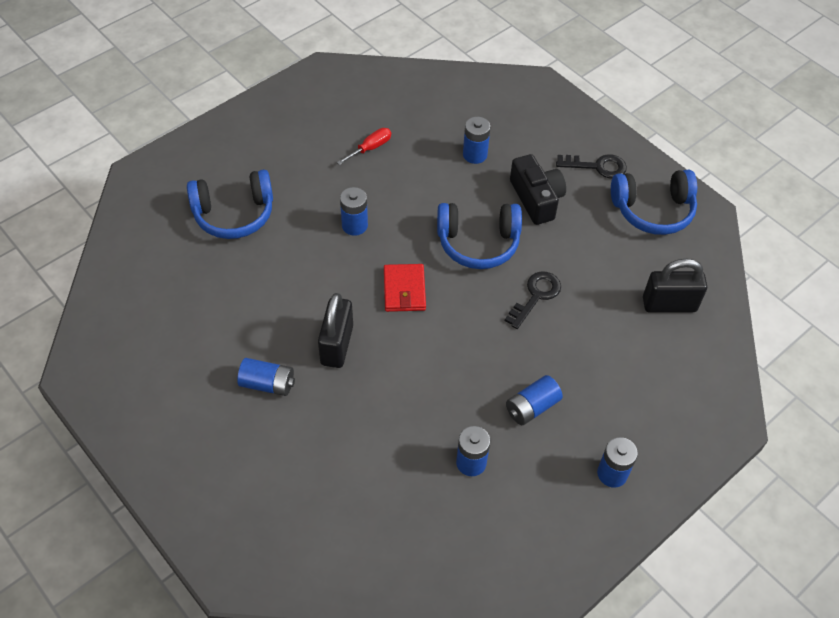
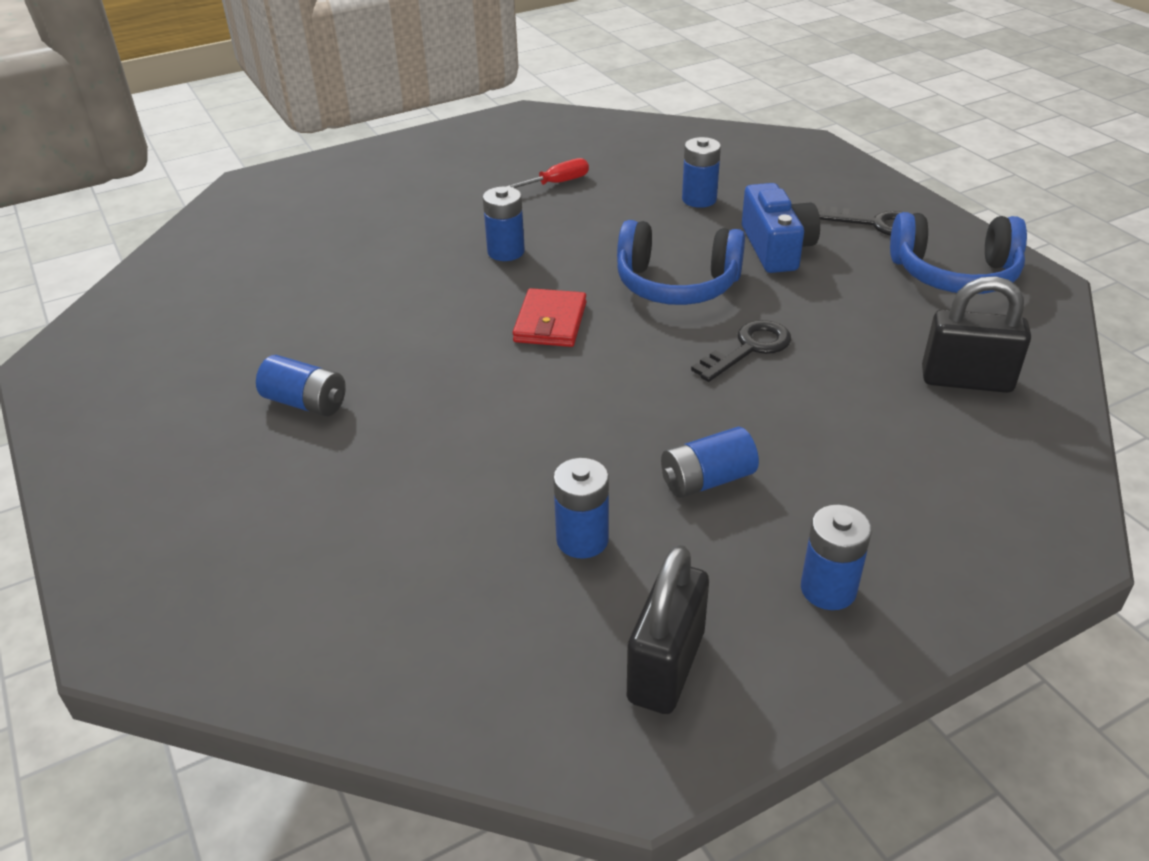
camera: 15 degrees right, 15 degrees down
blue headphones [187,170,273,239] -> none
black padlock [318,293,353,368] -> black padlock moved to [627,545,709,714]
black camera [510,154,566,225] -> blue camera [742,183,820,273]

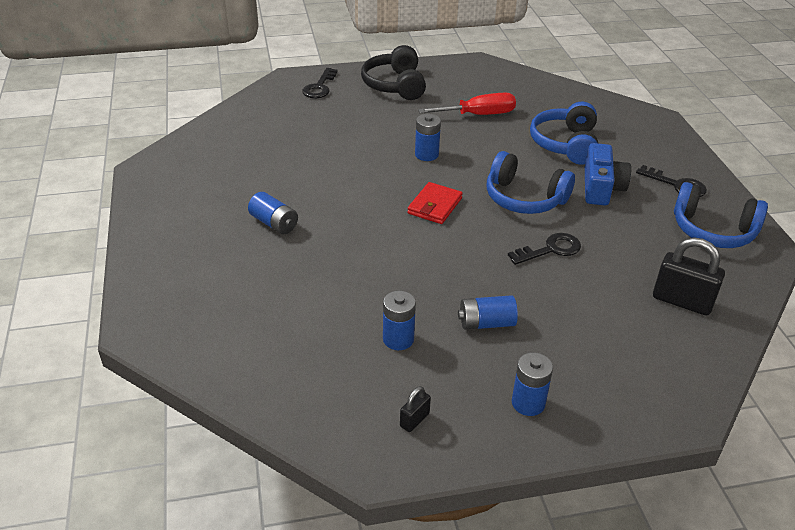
camera: 15 degrees right, 0 degrees up
red screwdriver [506,158,589,188] -> red screwdriver [418,92,516,115], size x1.64
black padlock [627,545,709,714] -> black padlock [400,386,431,432], size x0.50
blue battery [682,137,721,208] -> blue headphones [530,102,598,165]
none -> black key [302,68,338,98]
none -> black headphones [361,45,426,100]

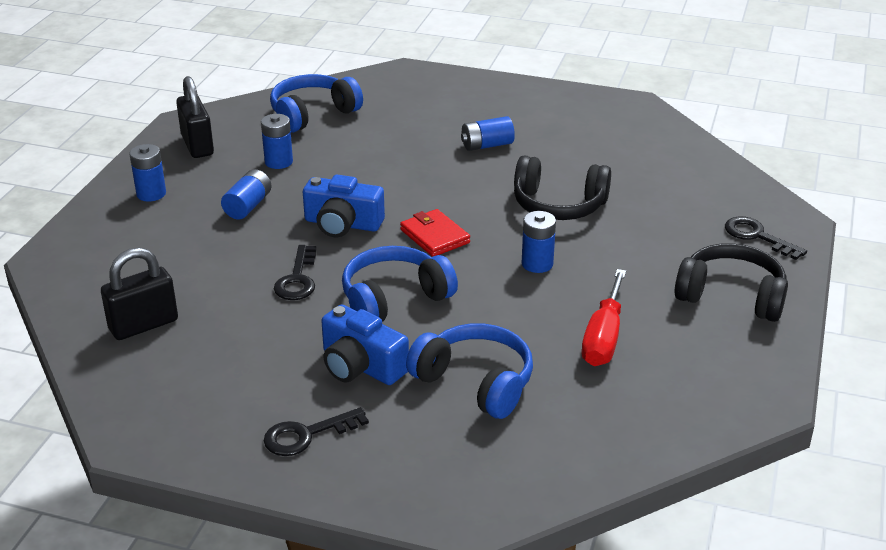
camera: 120 degrees right, 5 degrees down
black padlock [400,386,431,432] -> black padlock [176,76,214,158], size x1.99
blue headphones [674,182,768,248] -> blue headphones moved to [270,74,363,133]
none -> blue camera [303,175,385,237]
none -> black headphones [514,155,611,220]

